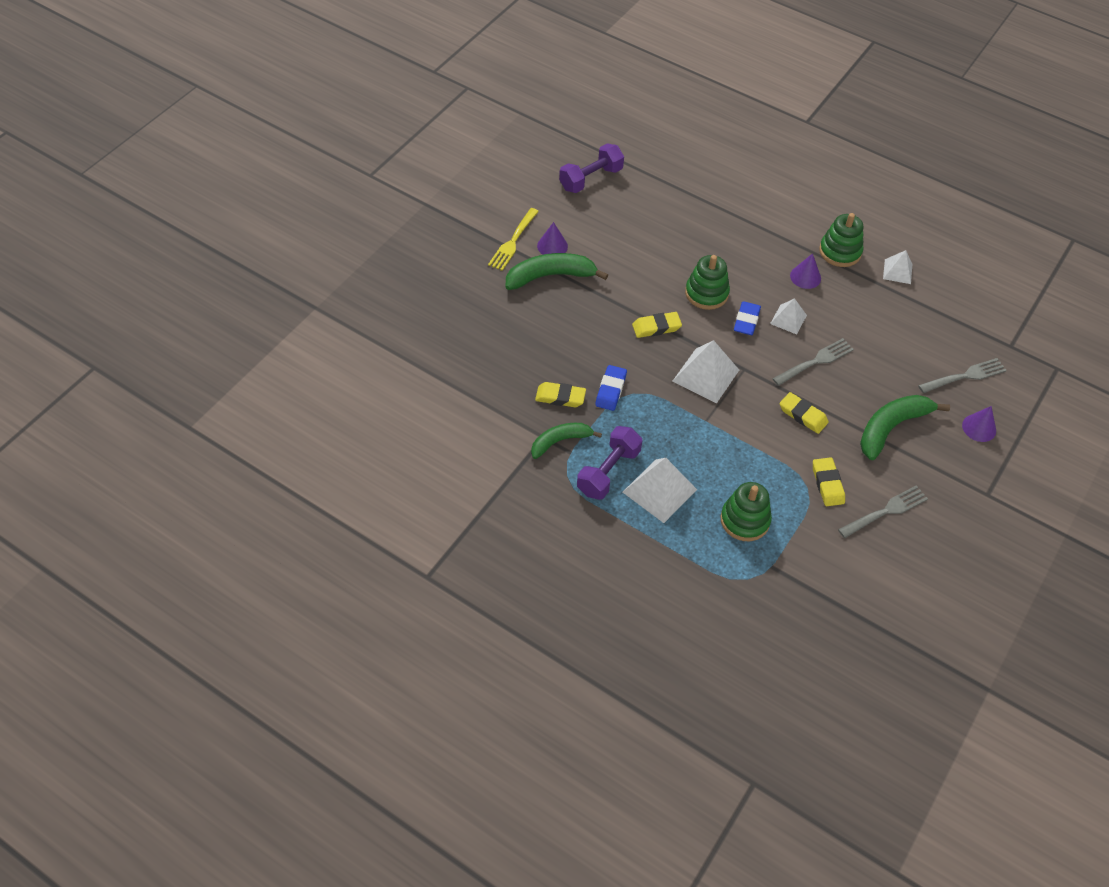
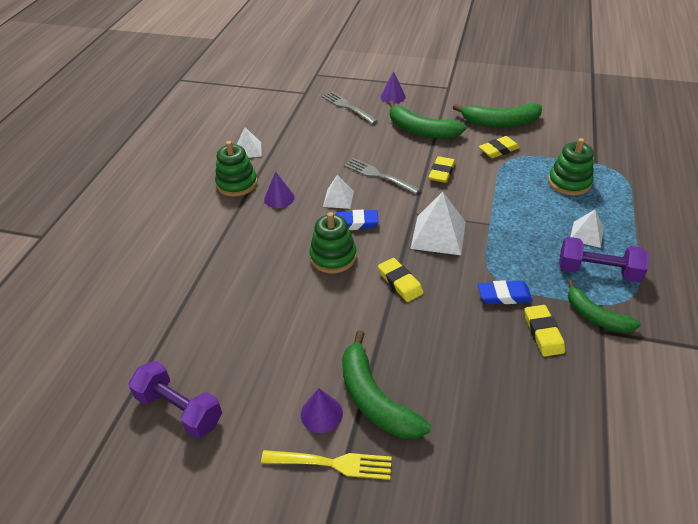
camera: 105 degrees left, 10 degrees down
white pyramid [623,458,697,523] -> white pyramid [570,210,604,248], size x0.59
grey fork [838,485,928,538] -> green banana [453,103,542,127]

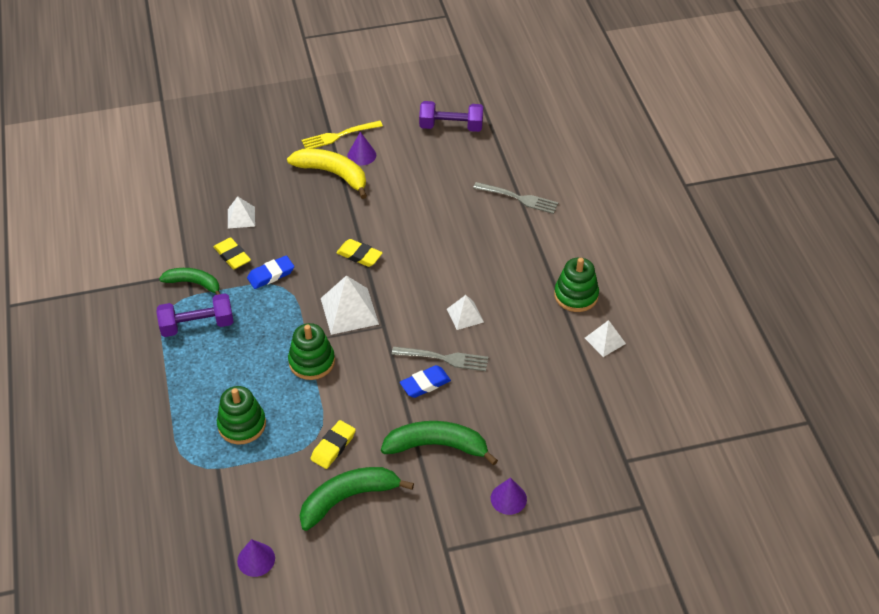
camera: 150 degrees right, 5 degrees up
purple cone [264,171,295,208] -> purple cone moved to [237,539,275,577]
green stacking toy [309,212,357,273] -> green stacking toy moved to [288,323,335,380]
grey fork [322,91,378,124] -> grey fork moved to [473,182,559,214]
blue eraser [335,210,379,230] -> blue eraser moved to [400,365,451,398]
green banana [342,330,431,439] -> yellow banana [287,149,367,199]
yellow eraser [428,156,455,183] -> none
white pyramid [570,210,604,248] -> white pyramid moved to [228,196,255,228]

